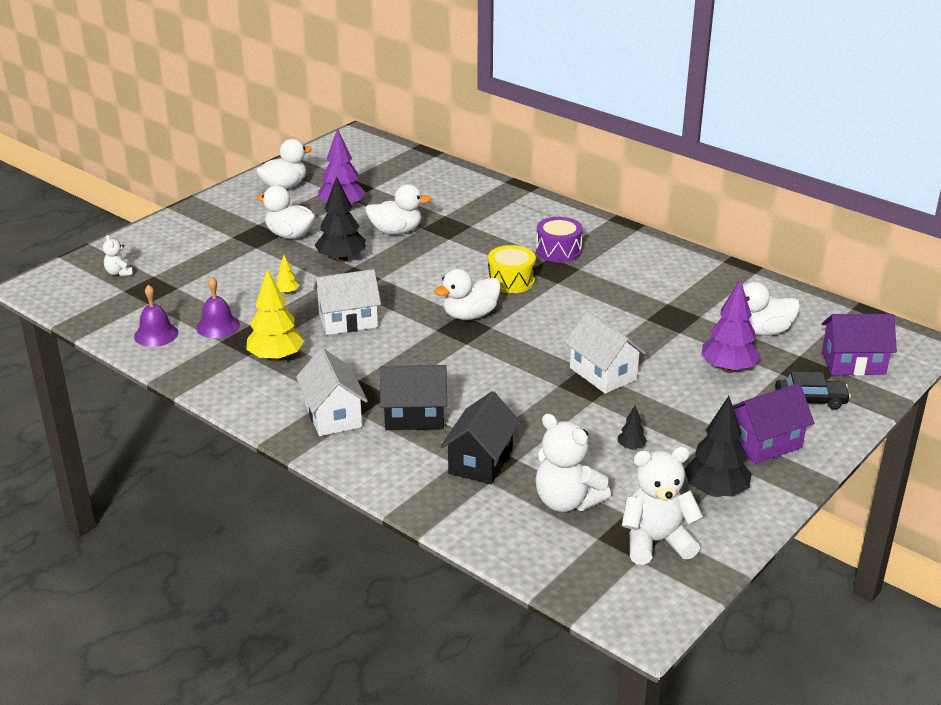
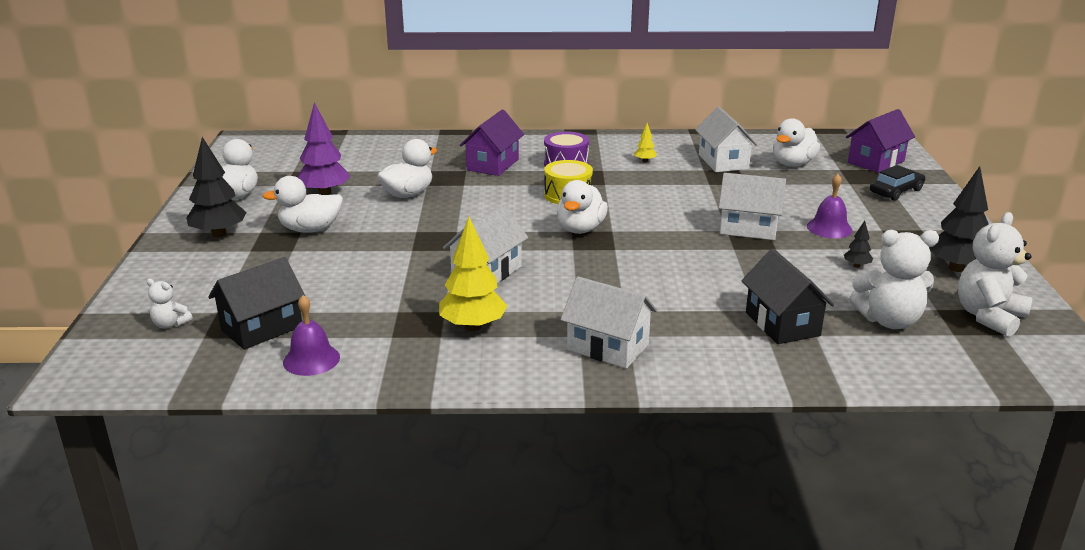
camera: 40 degrees left, 5 degrees down
purple bell [196,277,240,338] -> purple bell moved to [807,174,852,238]
yellow tree [276,255,299,294] -> yellow tree moved to [634,123,657,162]
black tree [315,176,366,263] -> black tree moved to [186,137,247,237]
black house [380,365,447,430] -> black house moved to [208,257,305,350]
purple tree [702,279,761,373] -> none
purple house [733,383,814,464] -> purple house moved to [460,109,524,176]
none -> white house [695,107,758,172]

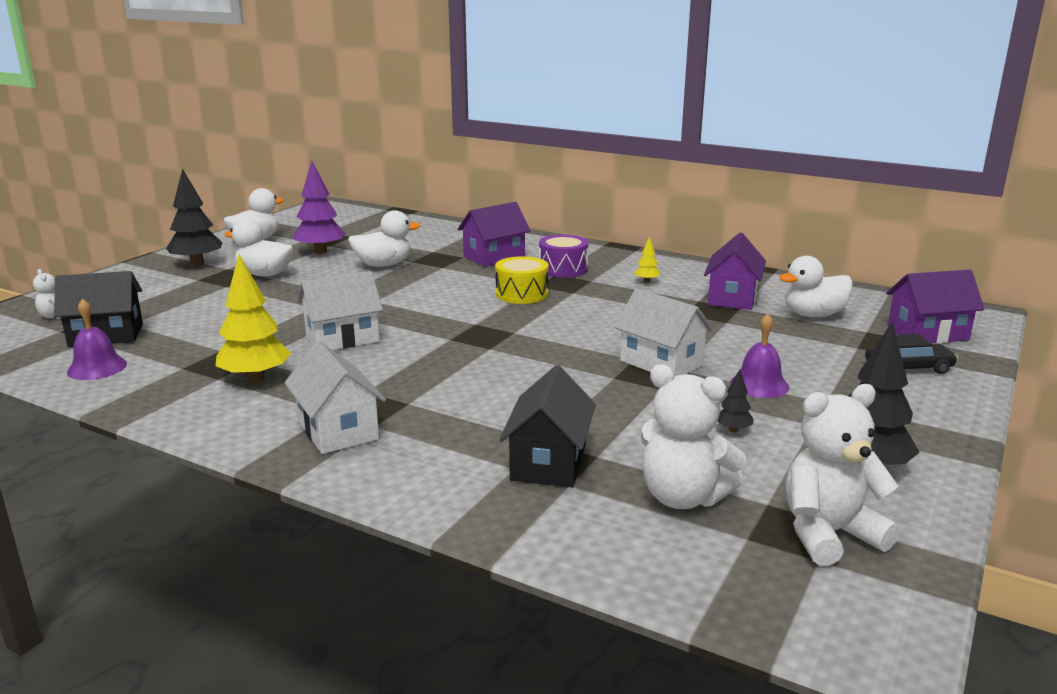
camera: 30 degrees right, 5 degrees down
white duck [557,180,608,234] -> none
white house [695,107,758,172] -> purple house [704,233,766,310]

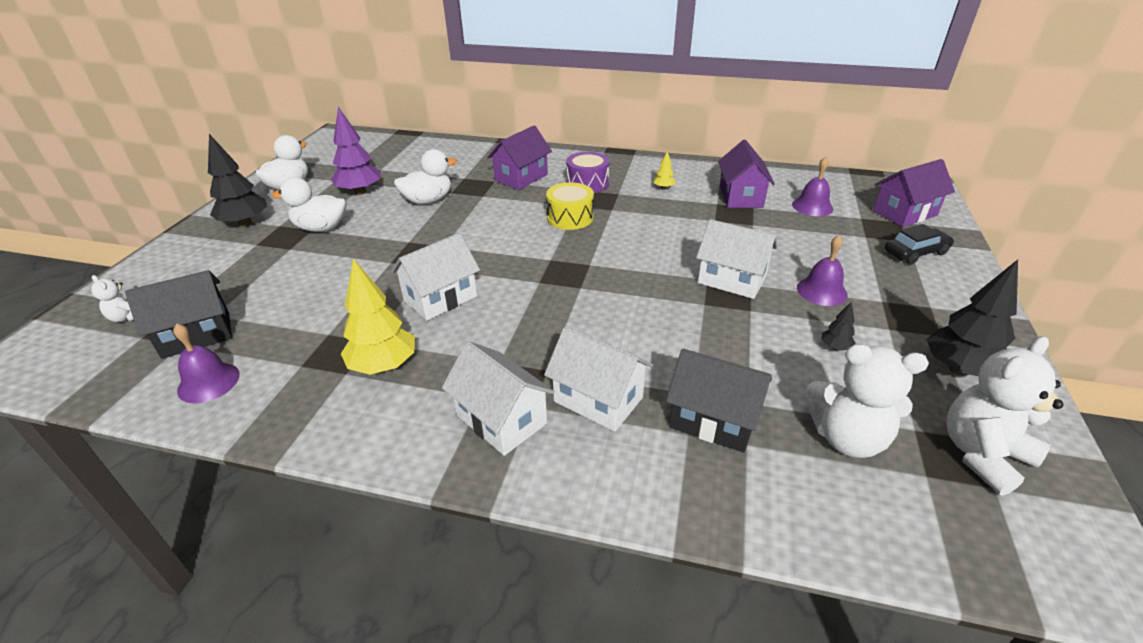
camera: 15 degrees left, 15 degrees up
black house [499,365,596,487] -> black house turned 60 degrees counterclockwise [666,349,772,453]
white duck [779,256,853,317] -> purple bell [792,157,833,216]
none -> white house [544,326,653,432]

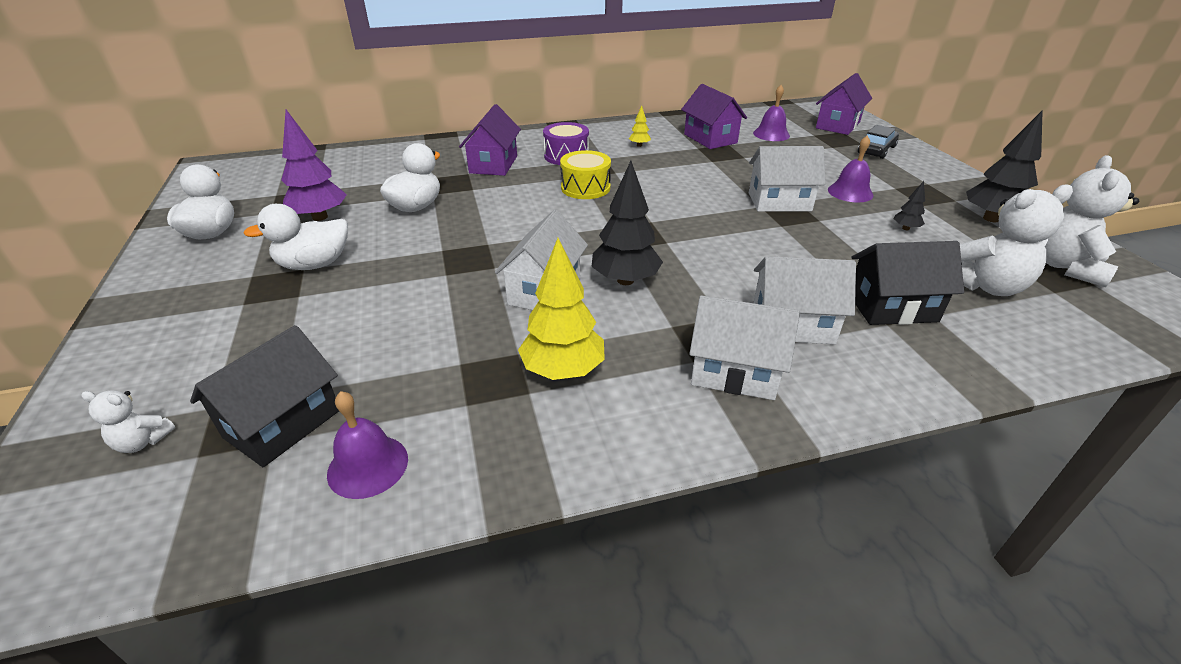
camera: 30 degrees left, 0 degrees up
black tree [208,134,267,227] -> black tree moved to [592,161,663,285]

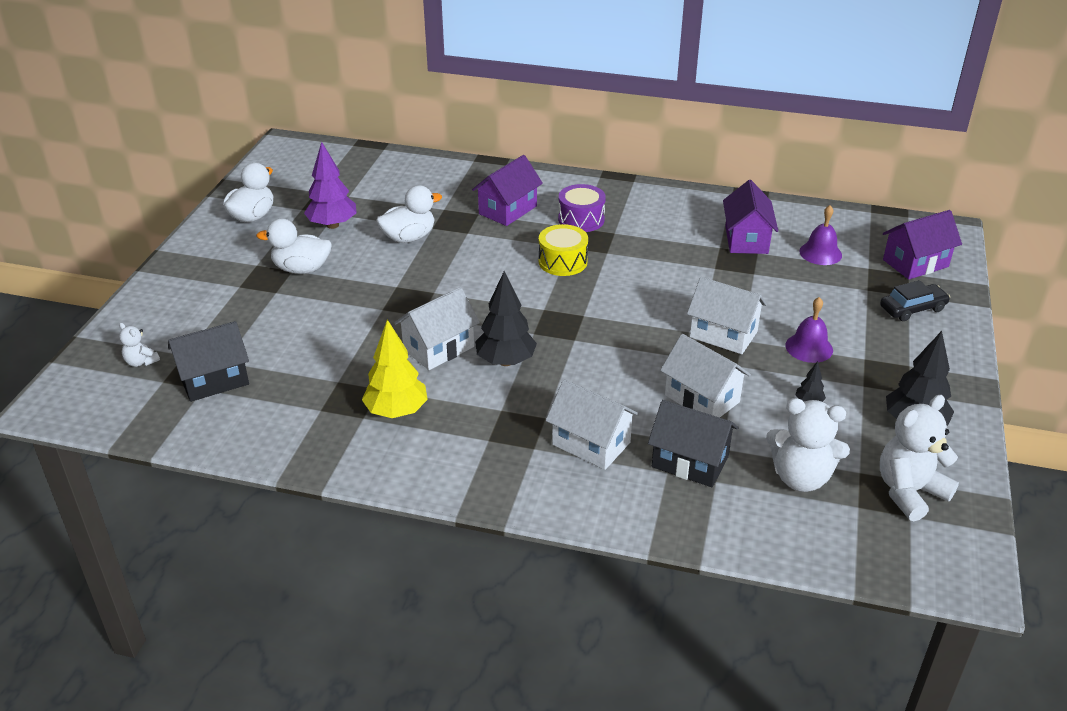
camera: 30 degrees right, 0 degrees up
purple bell [327,391,408,499] -> none
yellow tree [629,105,651,147] -> none
white house [689,296,800,400] -> white house moved to [660,334,751,418]

